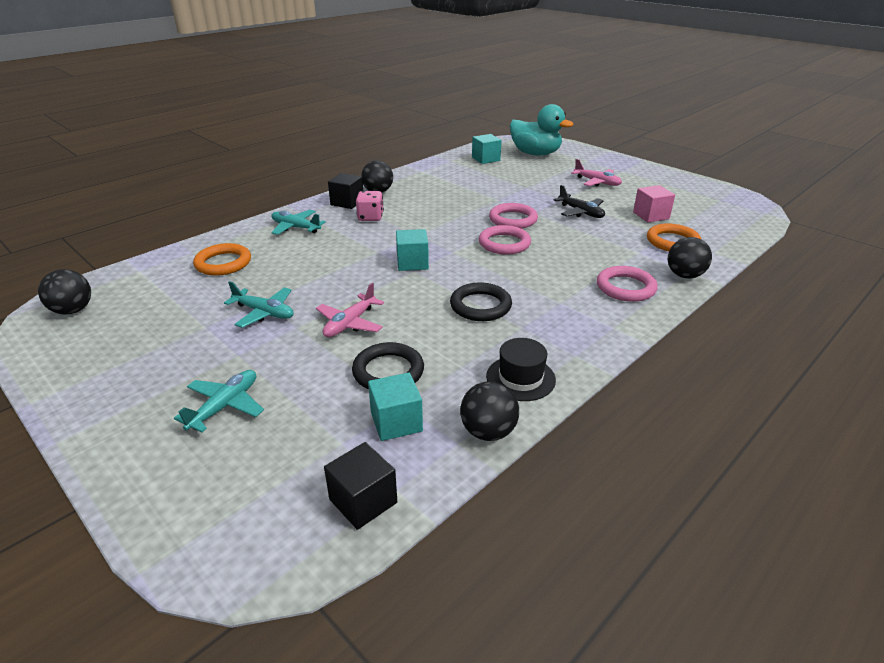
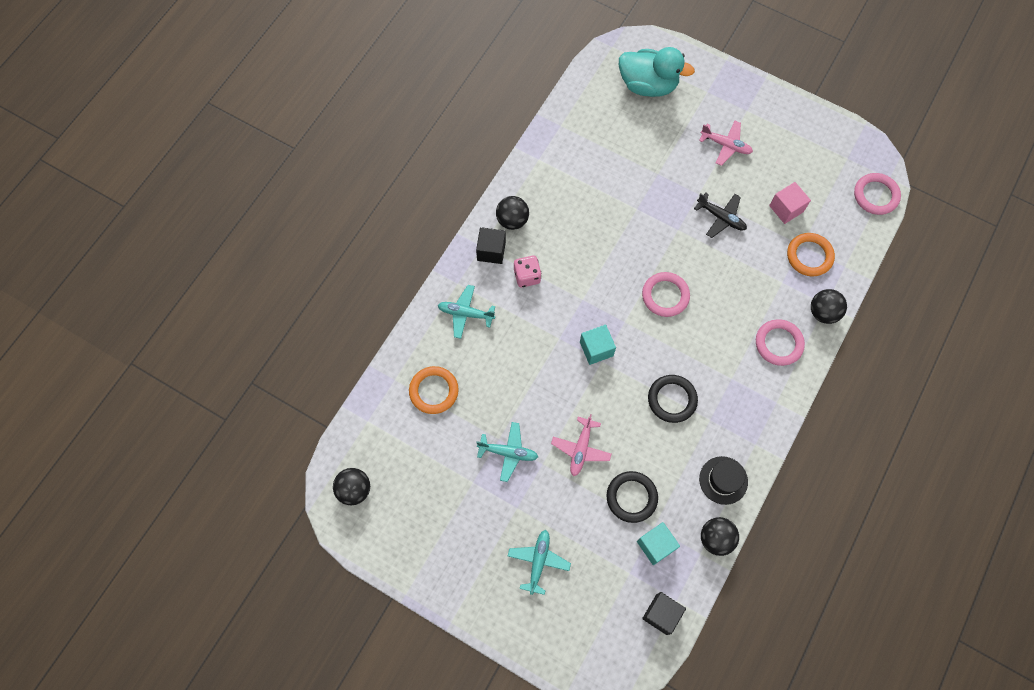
camera: 15 degrees left, 35 degrees up
turquoise cube [472,134,502,164] -> none
pink ring [489,203,538,229] -> pink ring moved to [854,173,901,215]

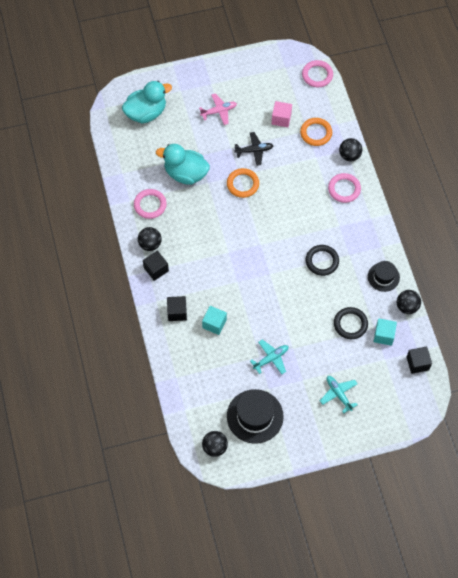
camera: 45 degrees left, 5 degrees down
orange ring [409,366,459,414] -> orange ring moved to [227,168,259,198]
turquoise plane [438,285,495,339] -> black cube [167,296,187,321]
pink dice [514,256,542,288] -> none
pink plane [551,414,612,476] -> none
turquoise cube [580,325,616,365] -> turquoise cube moved to [202,306,227,335]
pink ring [642,272,690,317] -> pink ring moved to [134,189,167,219]
none -> turquoise duck [156,144,210,185]
none -> black hat [227,389,284,444]

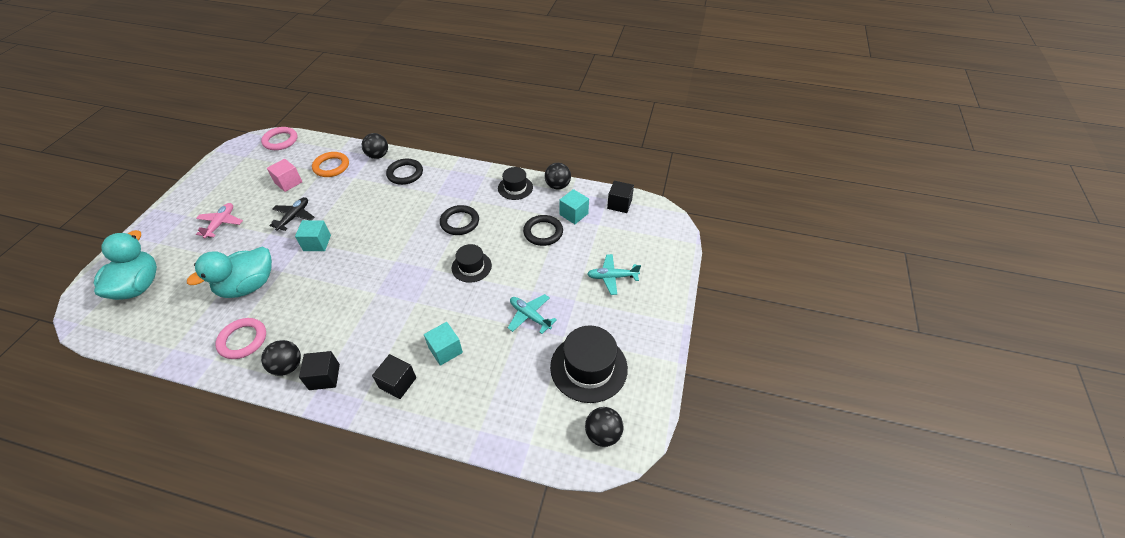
camera: 60 degrees left, 15 degrees down
orange ring [227,168,259,198] -> turquoise cube [295,220,331,251]
turquoise plane [250,339,289,374] -> turquoise plane turned 45 degrees counterclockwise [508,294,557,334]
pink ring [328,173,361,203] -> black ring [386,159,423,185]
none -> black hat [452,244,492,283]

